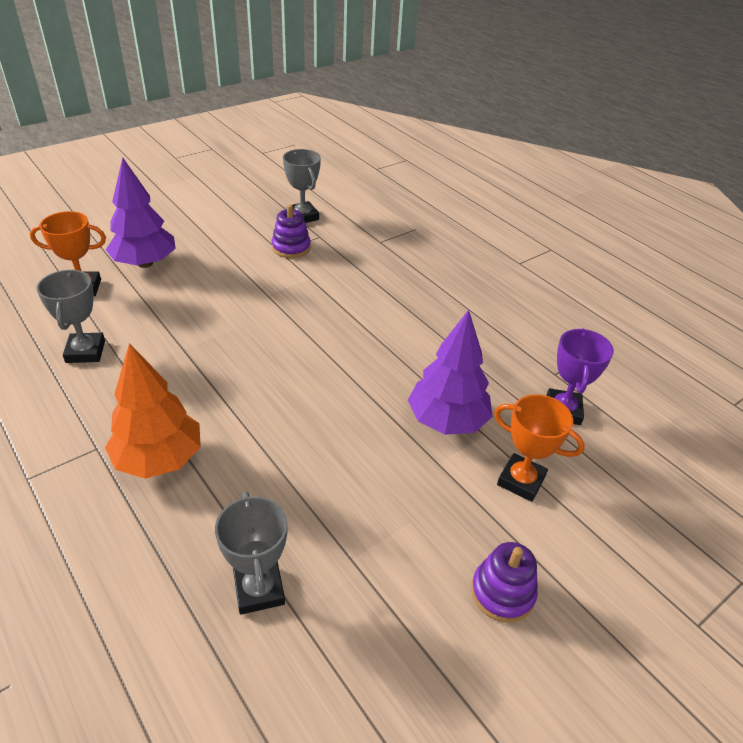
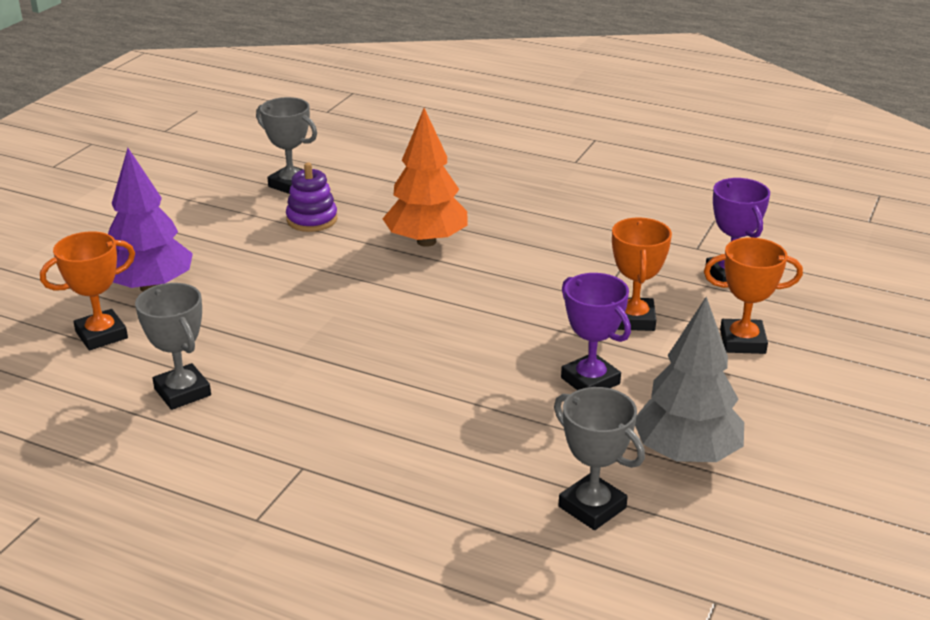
camera: 25 degrees left, 10 degrees down
orange tree [105,343,201,479] -> orange tree moved to [383,108,468,247]
purple tree [408,310,493,435] -> orange trophy [612,217,672,331]
purple stacking toy [471,542,538,623] -> none
none -> purple trophy [561,273,631,390]
none -> grey tree [635,297,744,462]

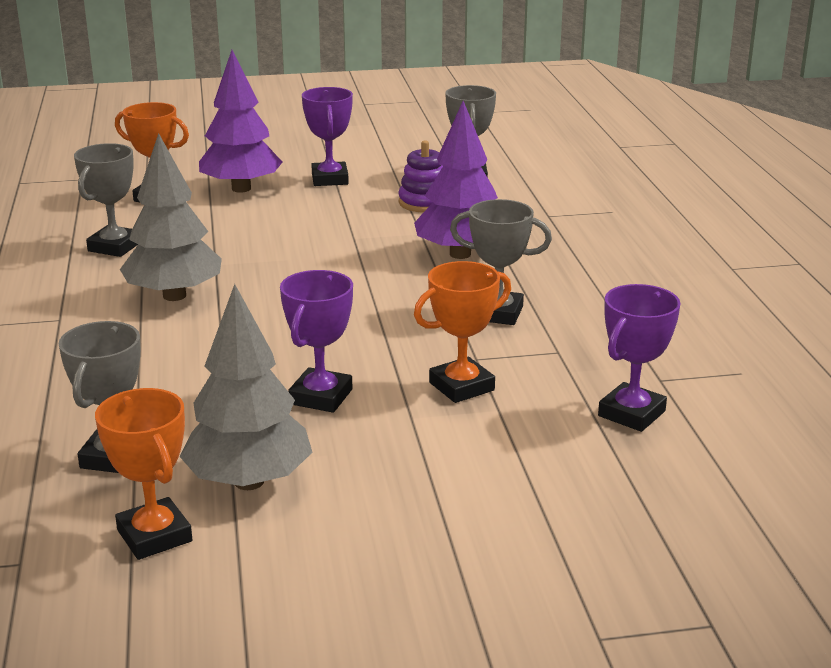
camera: 55 degrees right, 5 degrees down
orange tree [383,108,468,247] -> purple tree [414,101,498,259]
orange trophy [704,237,803,354] -> orange trophy moved to [95,388,192,560]
none -> grey tree [120,133,222,301]
none -> purple trophy [302,87,353,186]
none -> grey trophy [450,199,552,325]

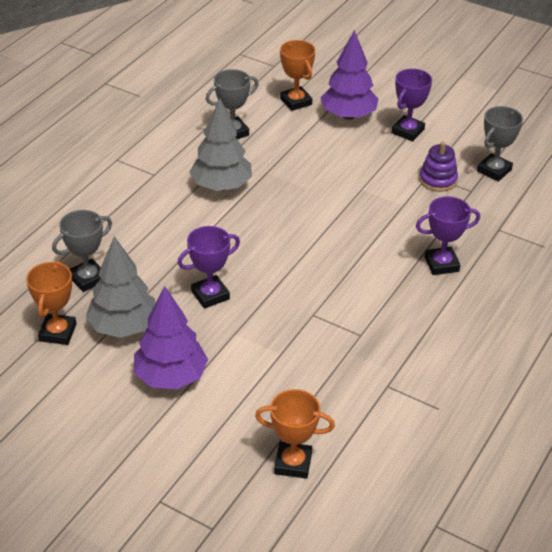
camera: 40 degrees right, 15 degrees up
purple tree [414,101,498,259] -> purple tree moved to [134,286,208,389]
orange trophy [414,261,511,403] -> orange trophy moved to [255,389,335,479]
grey trophy [450,199,552,325] -> none
purple trophy [598,284,680,432] -> purple trophy moved to [416,196,480,275]

